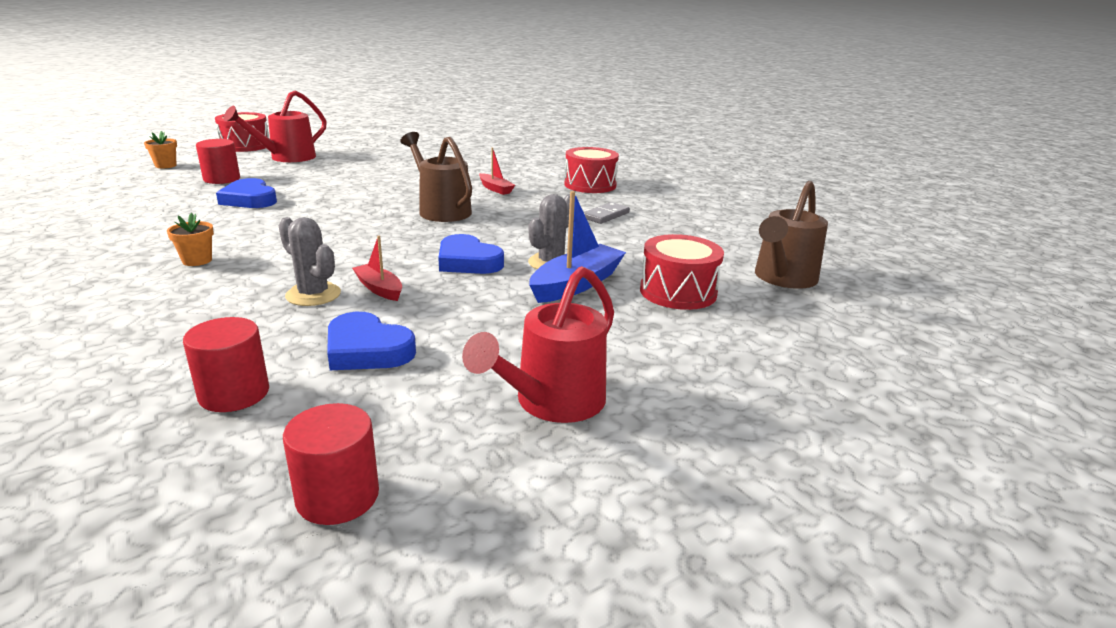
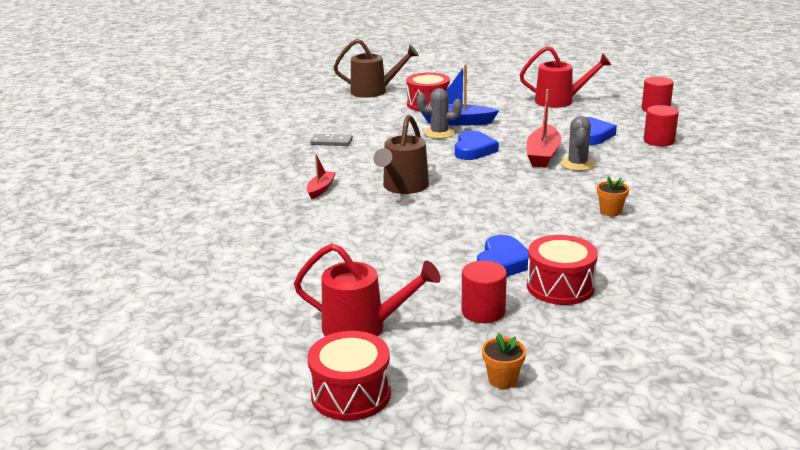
camera: 120 degrees left, 0 degrees up
red boat [352,236,402,301] -> red boat [527,89,561,167], size x1.74
red drum [564,147,619,193] -> red drum moved to [527,235,598,305]

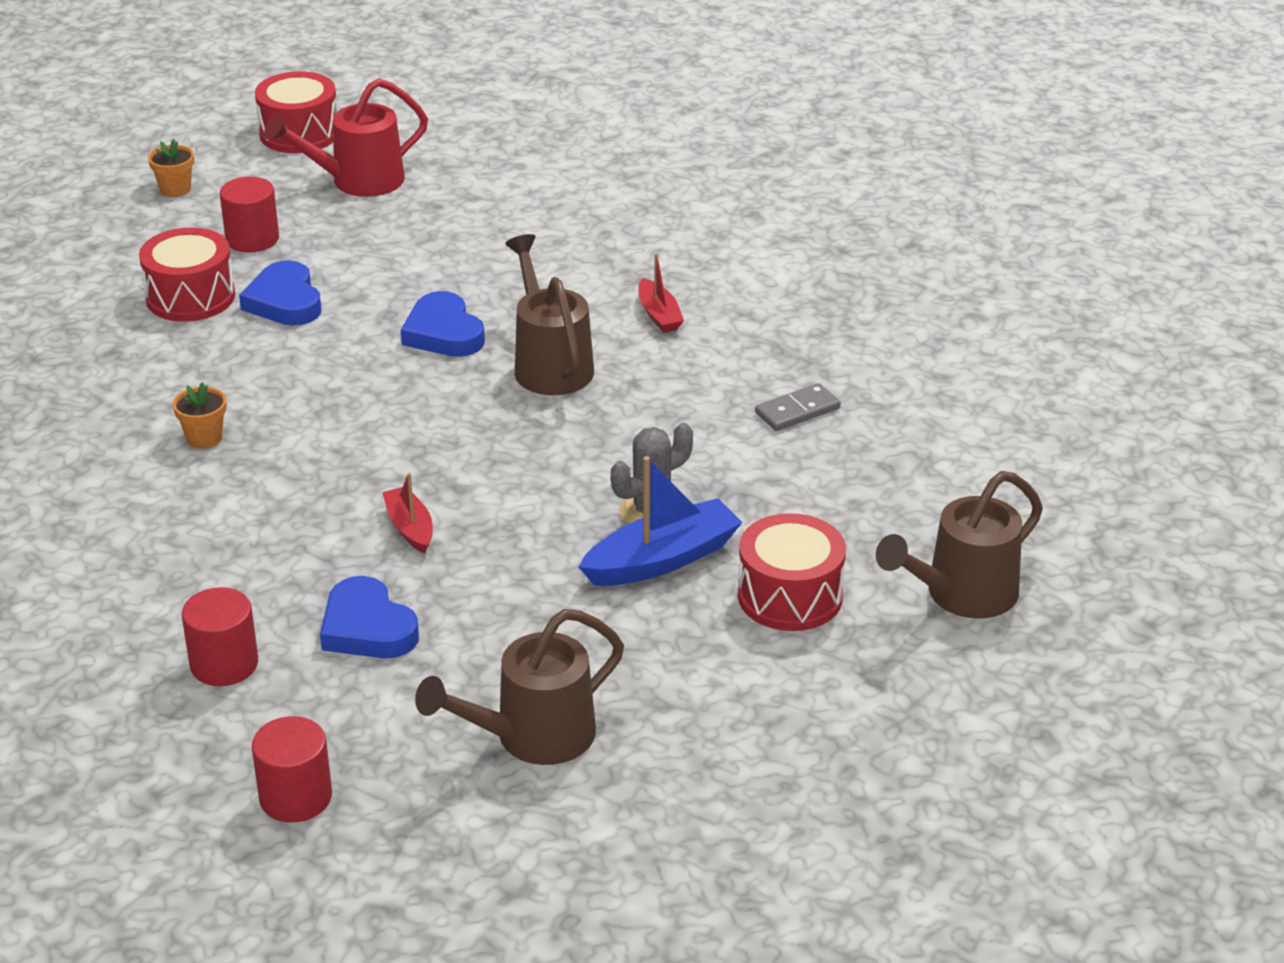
camera: 140 degrees right, 10 degrees up
blue heart [455,131,499,160] -> blue heart moved to [401,291,485,357]
red watering can [520,46,611,108] -> brown watering can [415,609,624,765]
red boat [527,89,561,167] -> red boat [382,473,433,554], size x0.57
grey cactus [561,116,595,171] -> none

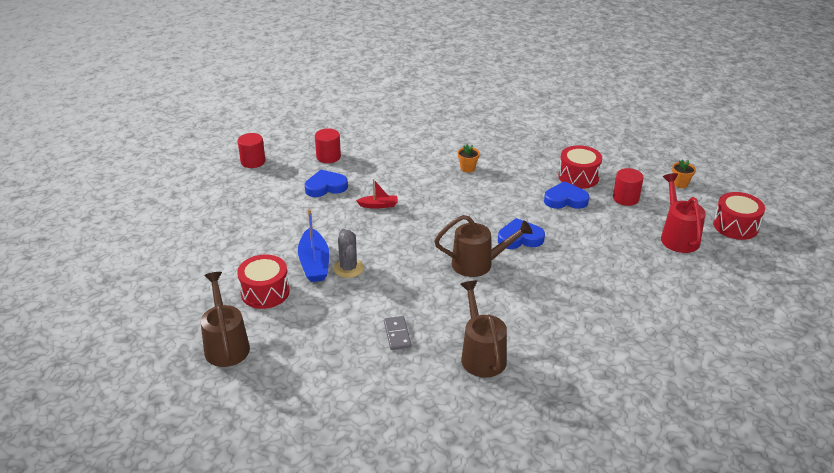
camera: 110 degrees right, 0 degrees up
brown watering can [415,609,624,765] -> brown watering can moved to [460,280,507,378]
red boat [638,253,684,333] -> none

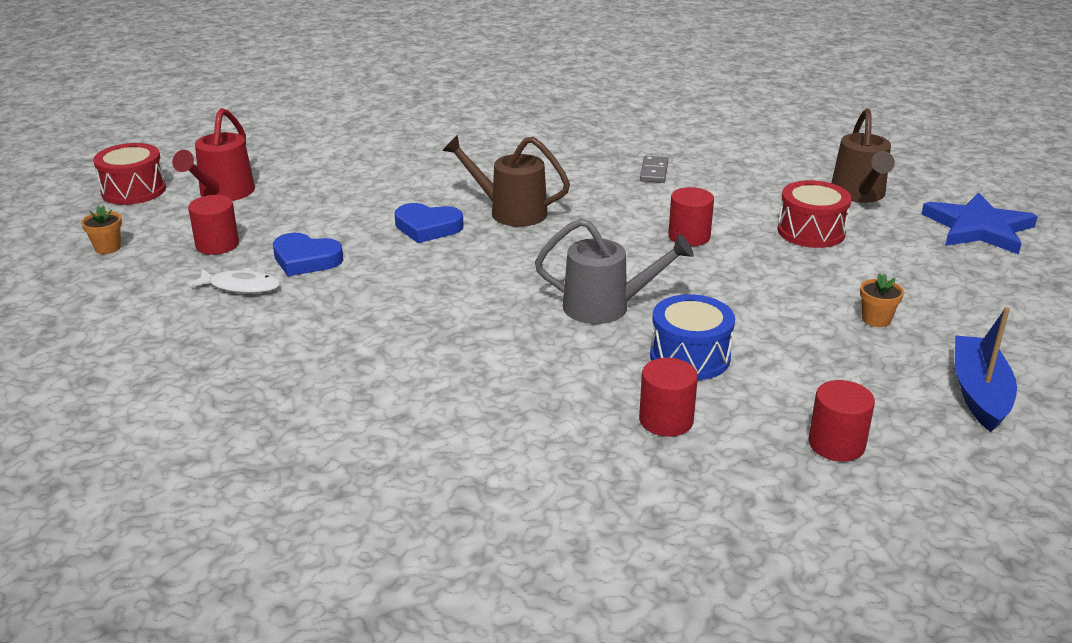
camera: 160 degrees left, 5 degrees down
blue boat [298,209,329,282] -> blue boat moved to [955,307,1017,432]
blue heart [305,170,348,197] -> blue drum [650,294,735,380]
grey cactus [334,229,364,278] -> red cylinder [668,187,714,246]
red boat [356,179,398,209] -> grey watering can [535,218,694,324]
orange flower pot [458,145,480,173] -> orange flower pot moved to [860,274,904,327]
brown watering can [460,280,507,378] -> none
red drum [558,145,602,189] -> white fish [187,268,280,294]
none -> blue star [922,192,1038,254]

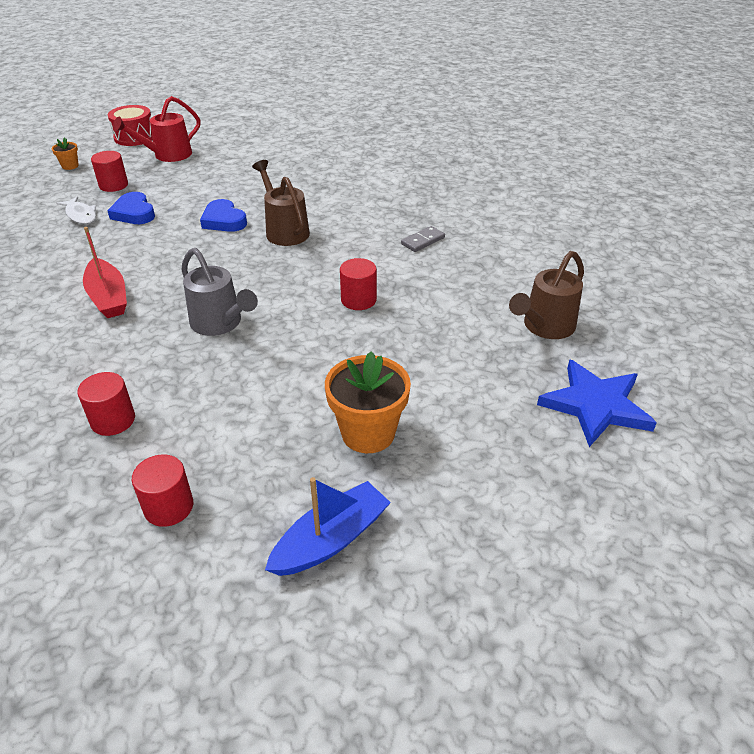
camera: 40 degrees right, 10 degrees up
blue drum [650,294,735,380] -> none
red drum [778,180,851,248] -> none
orange flower pot [860,274,904,327] -> orange flower pot [325,351,411,453], size x2.08
none -> red boat [83,227,127,318]

